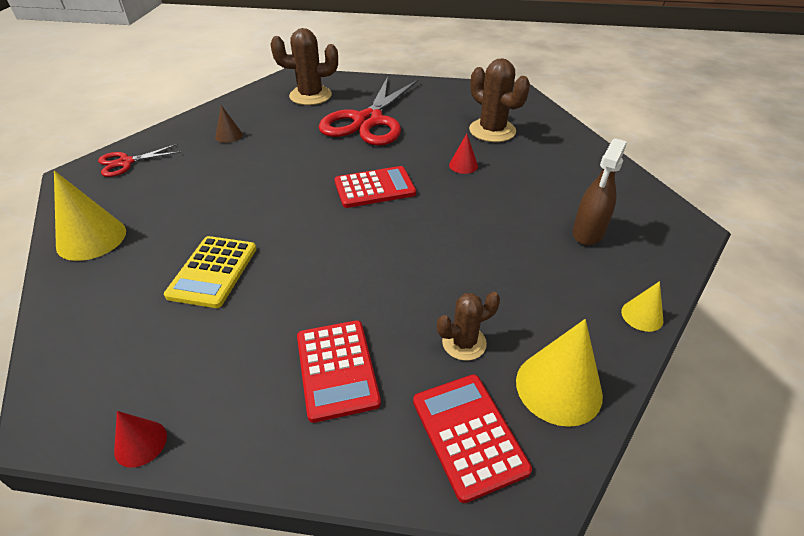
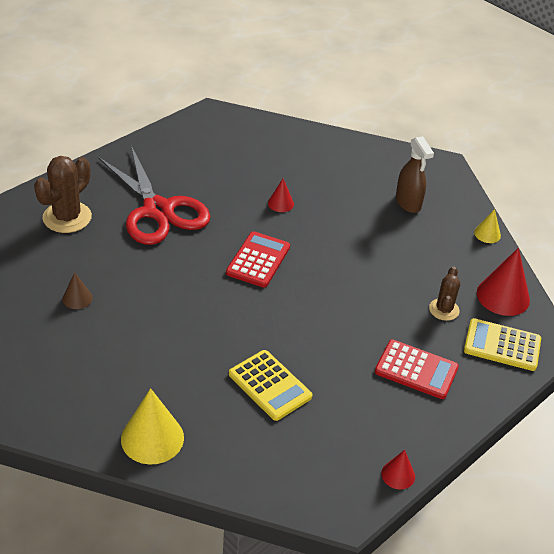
camera: 55 degrees left, 0 degrees up
red scissors [98,144,181,177] -> none
red calculator [413,374,532,503] -> yellow calculator [464,318,541,371]
brown cactus [469,58,530,142] -> none
yellow cone [516,319,603,427] -> red cone [477,248,530,316]

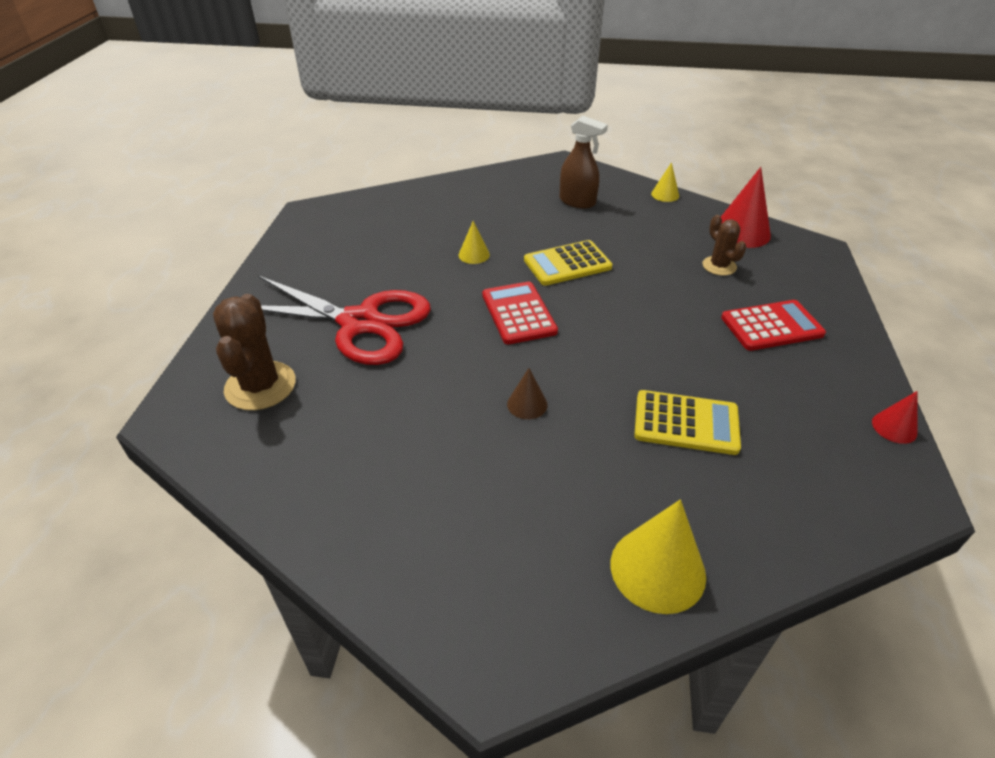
camera: 35 degrees left, 0 degrees up
brown cone [62,272,93,309] -> brown cone moved to [507,368,548,419]
red cone [268,179,294,212] -> yellow cone [459,221,490,264]
yellow calculator [464,318,541,371] -> yellow calculator moved to [524,240,612,286]

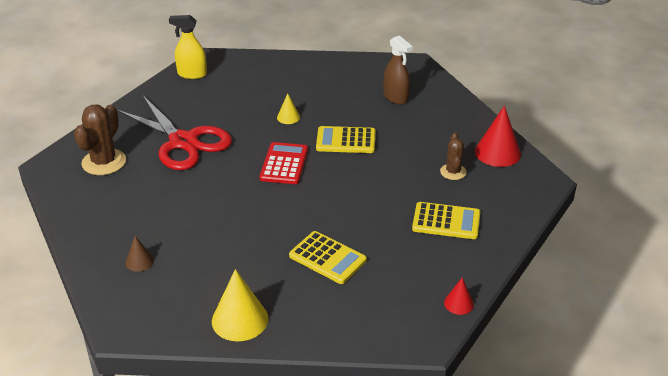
camera: 25 degrees right, 5 degrees down
brown cone [507,368,548,419] -> brown cone moved to [126,236,154,272]
yellow cone [651,162,679,202] -> none
red calculator [721,300,826,351] -> yellow calculator [412,202,480,239]
none -> yellow spray bottle [169,15,207,79]

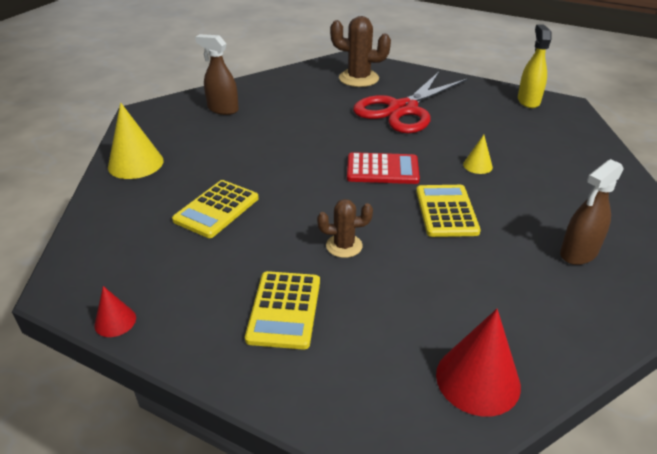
camera: 85 degrees right, 0 degrees up
brown cone [126,236,154,272] -> brown spray bottle [195,34,239,115]
brown cactus [440,133,467,180] -> brown cactus moved to [317,199,373,258]

